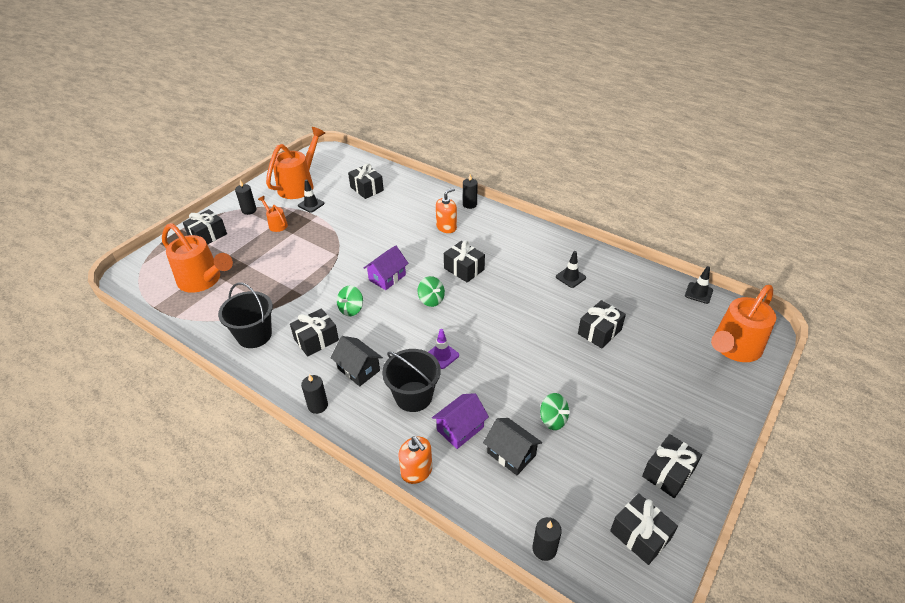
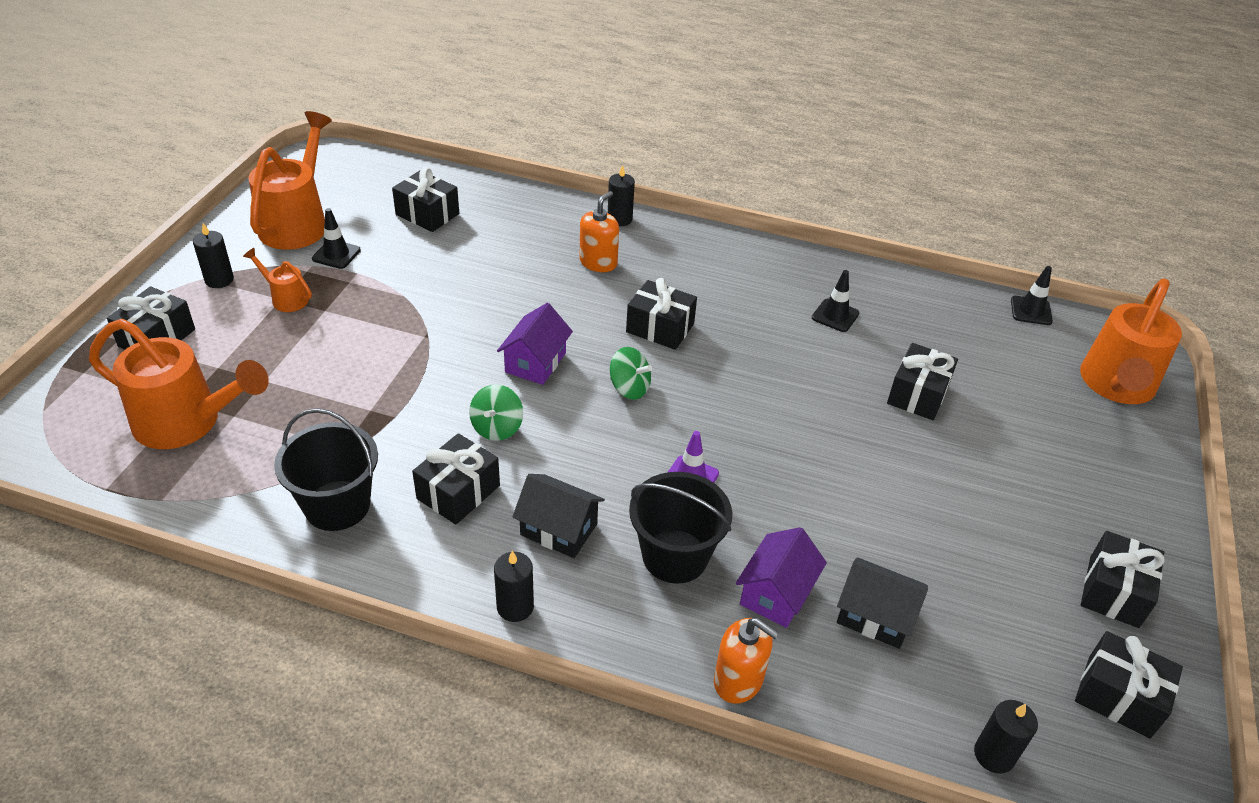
camera: 20 degrees left, 0 degrees up
green spinning top [540,393,570,430] -> none

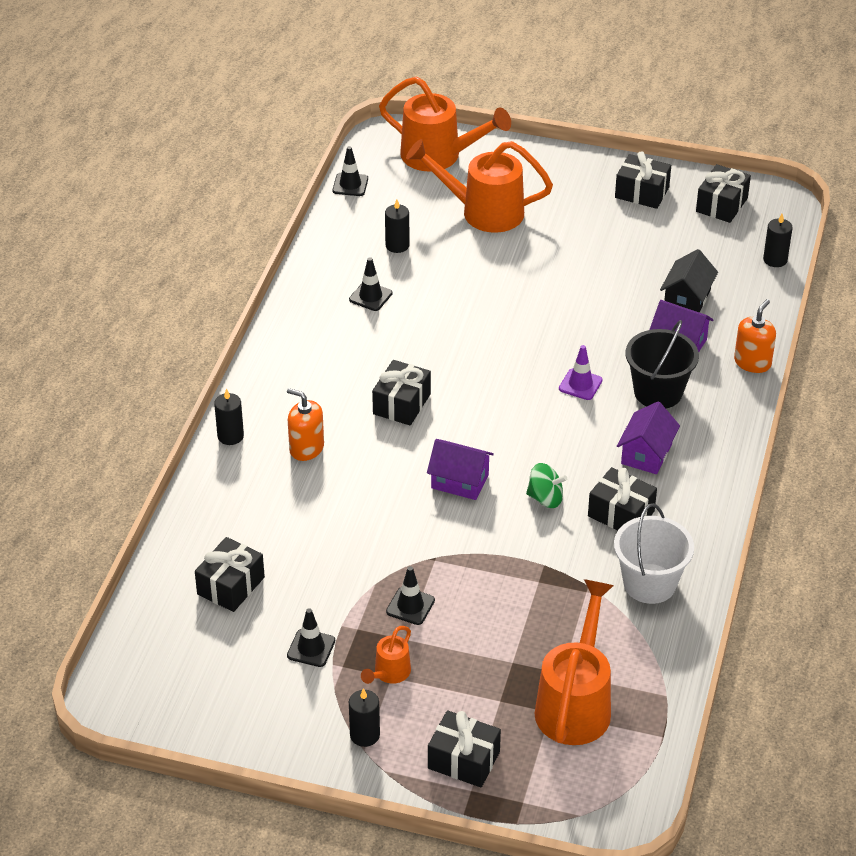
camera: 90 degrees left, 0 degrees up
orange watering can [249,111,332,250] -> orange watering can moved to [406,139,553,233]
black bucket [274,408,378,531] -> white bucket [614,503,694,604]
black candle [494,551,534,622] -> black candle moved to [385,199,410,253]
black house [512,474,605,558] -> purple house [617,402,680,474]
green spinning top [610,347,652,400] -> none
black gift [887,343,958,420] -> none
none -> black traffic cone [386,566,435,625]

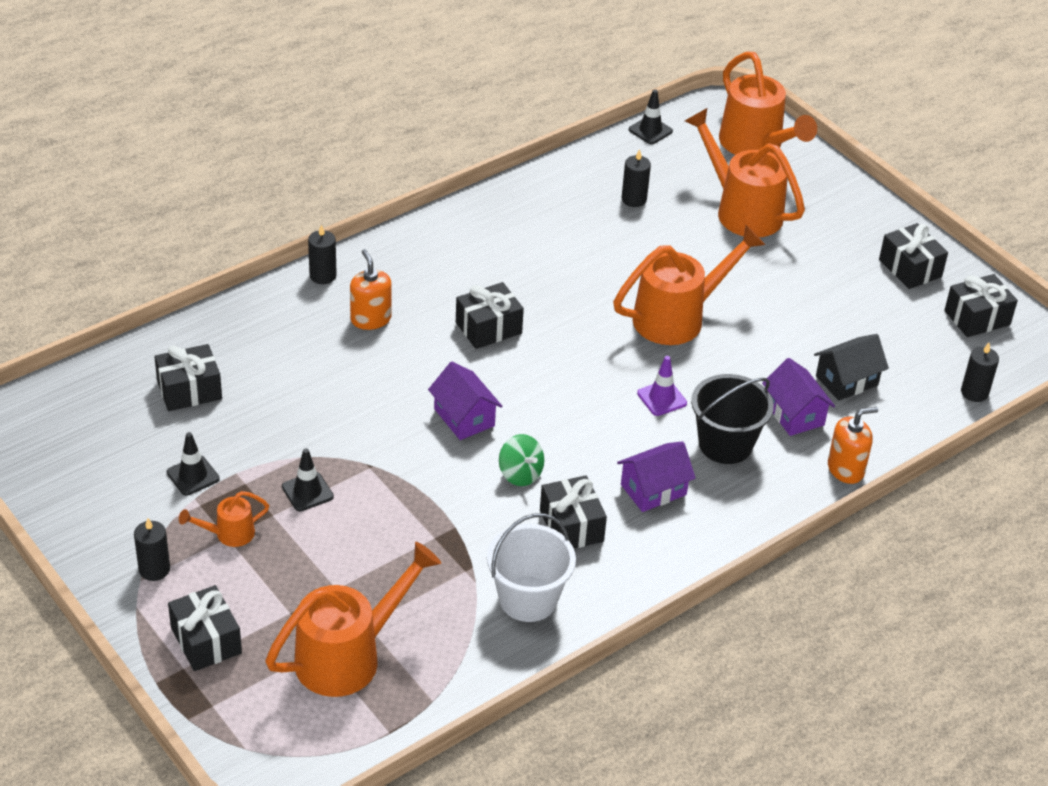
camera: 35 degrees right, 0 degrees up
black traffic cone [349,257,392,311] -> none
none -> orange watering can [613,225,765,345]

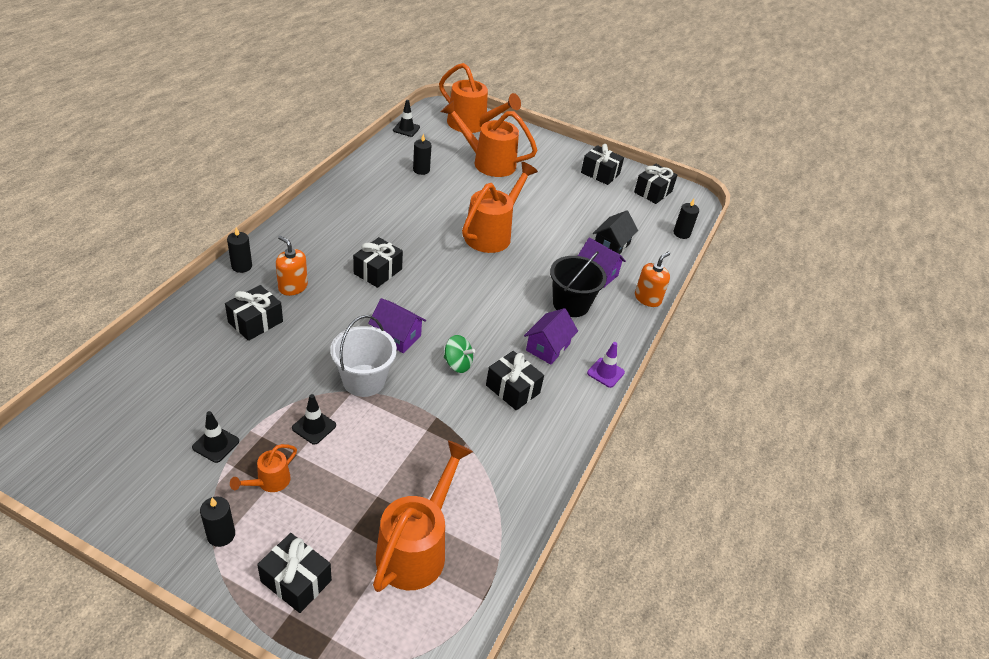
camera: 30 degrees left, 0 degrees up
black gift [154,344,222,411] -> black gift moved to [225,285,283,341]
white bucket [487,513,576,622] -> white bucket moved to [330,315,397,397]
purple traffic cone [637,356,687,416] -> purple traffic cone moved to [587,342,625,388]

